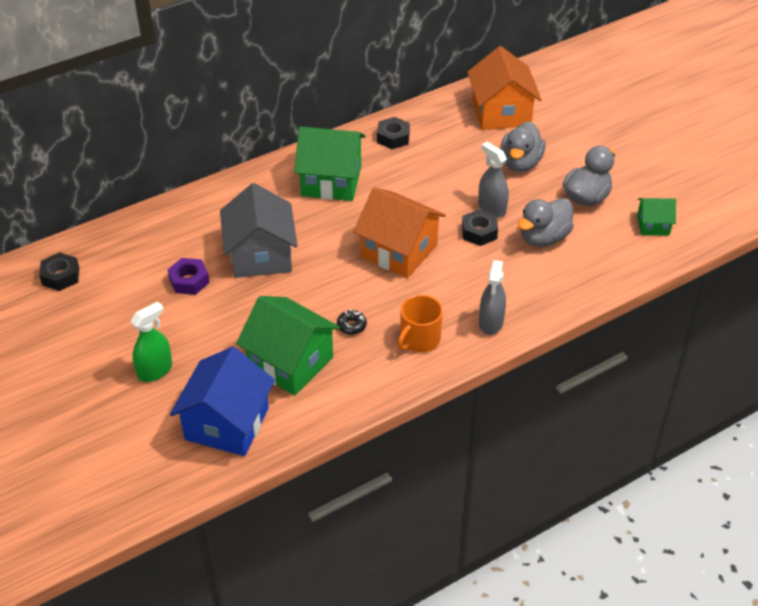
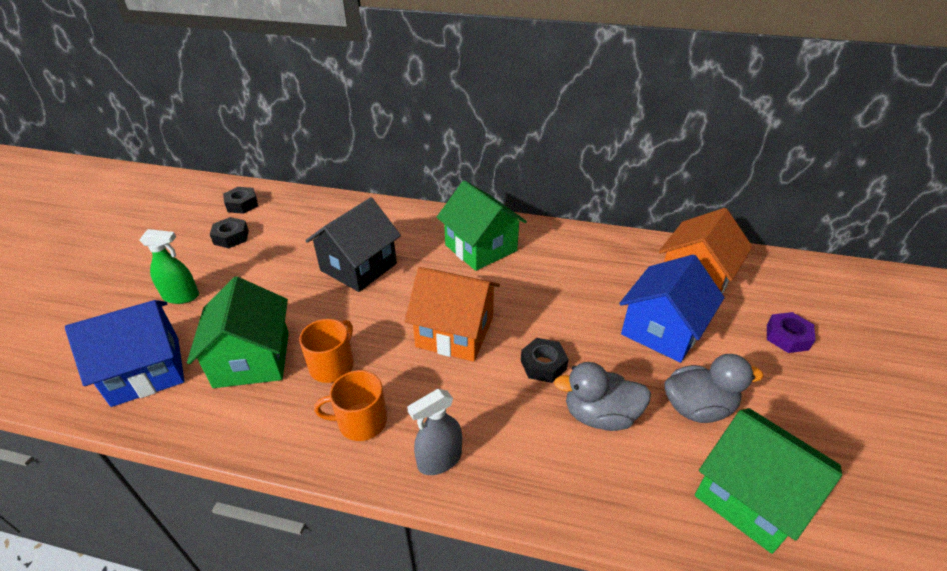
camera: 45 degrees right, 5 degrees down
purple nut [168,258,210,295] -> purple nut moved to [767,312,816,353]
grey house [220,183,298,278] -> black house [305,197,401,292]
black donut [337,310,367,335] -> orange mug [299,319,354,383]
orange house [353,187,446,278] -> orange house turned 60 degrees counterclockwise [405,267,500,362]
black nut [377,117,410,149] -> black nut moved to [210,217,249,248]
grey spray bottle [478,142,509,218] -> none
grey duck [500,121,546,172] -> blue house [619,254,725,363]
green house [637,198,676,235] -> green house [695,408,842,554], size x1.90

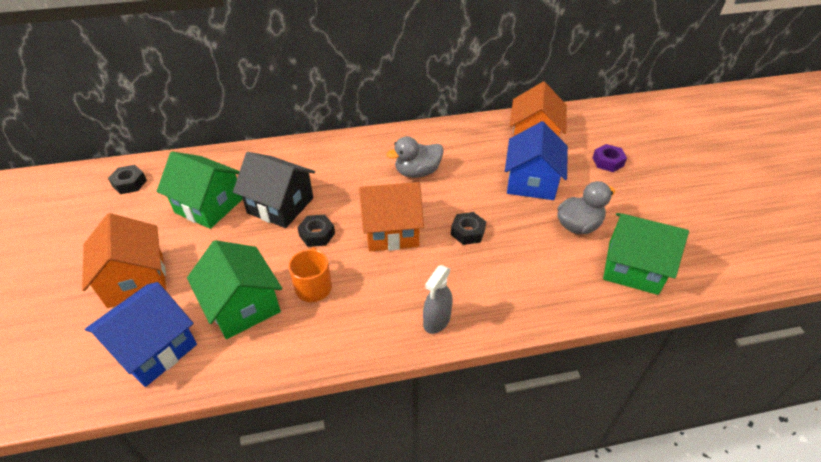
camera: 25 degrees left, 5 degrees up
green spray bottle [140,229,199,304] -> orange house [82,213,166,308]
black nut [210,217,249,248] -> black nut moved to [297,215,335,247]
black house [305,197,401,292] -> black house turned 75 degrees counterclockwise [233,152,315,228]
orange mug [314,370,387,441] -> none
green house [437,180,527,271] -> green house moved to [157,151,243,229]
grey duck [554,362,651,431] -> grey duck moved to [387,136,444,178]

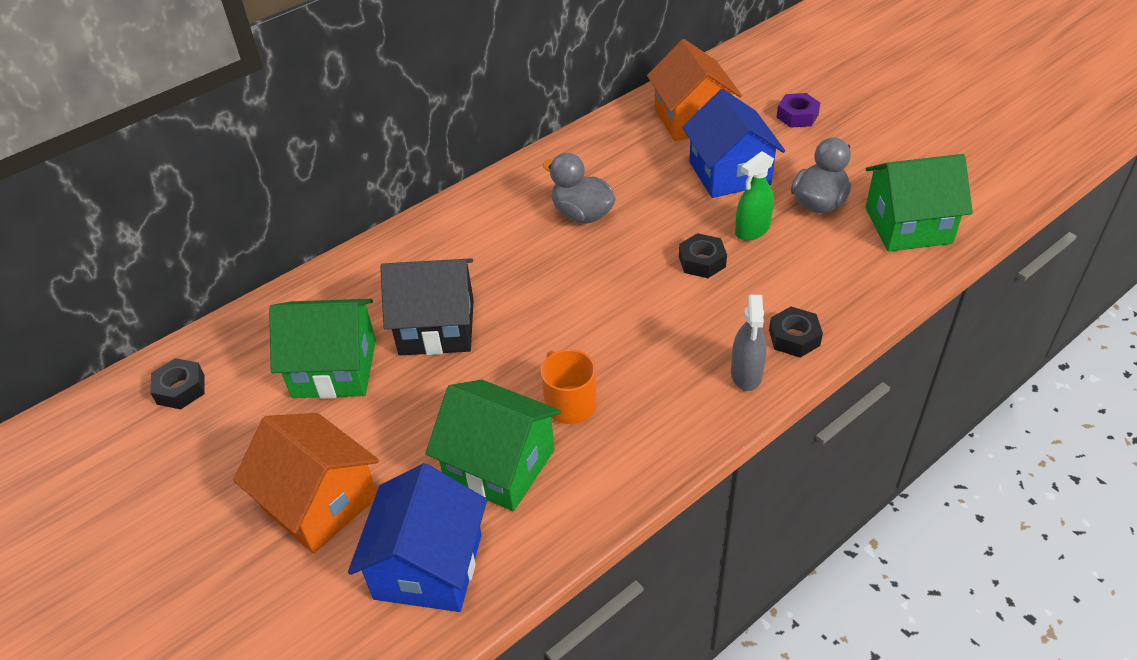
camera: 25 degrees left, 0 degrees up
black nut [297,215,335,247] -> black nut moved to [769,307,823,358]
orange house [359,182,424,251] -> none
grey duck [387,136,444,178] -> grey duck turned 90 degrees clockwise [542,153,616,224]
none -> green spray bottle [735,151,774,241]

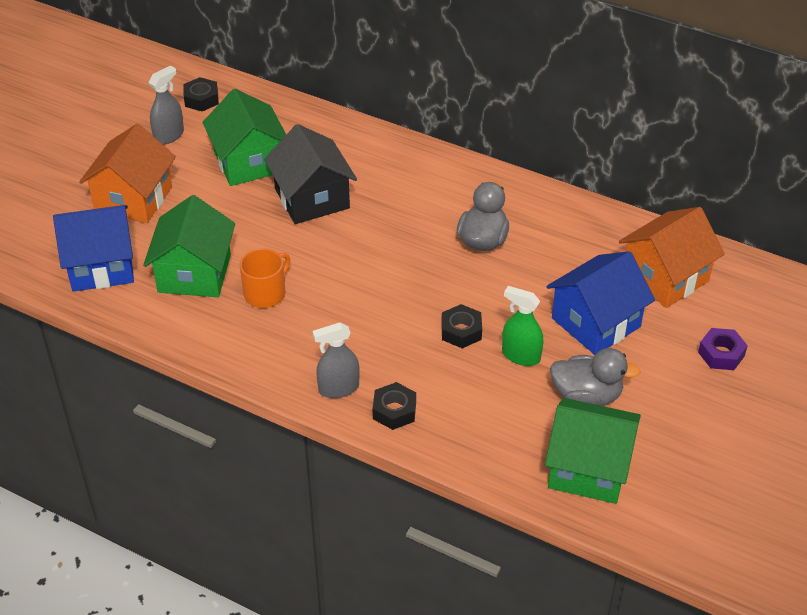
camera: 65 degrees right, 0 degrees up
green house [865,154,973,251] -> green house turned 45 degrees counterclockwise [545,398,641,504]
none -> grey spray bottle [148,66,184,145]

